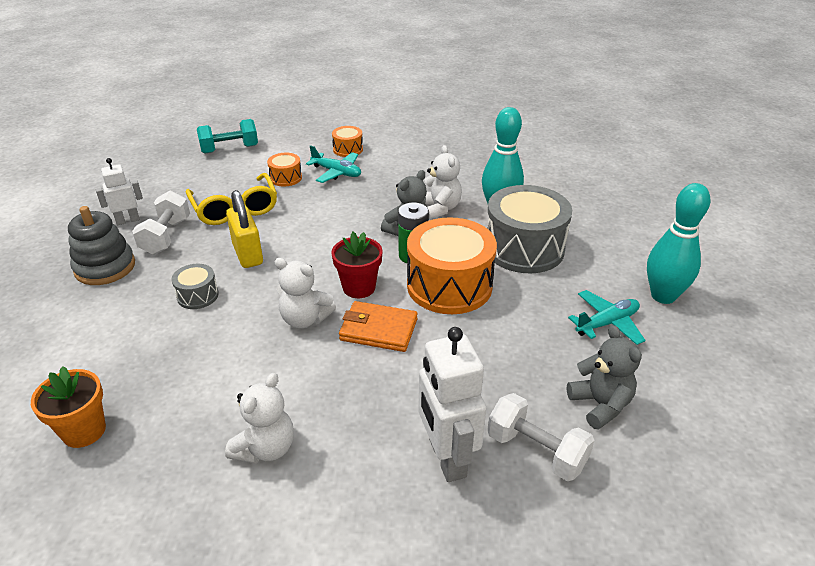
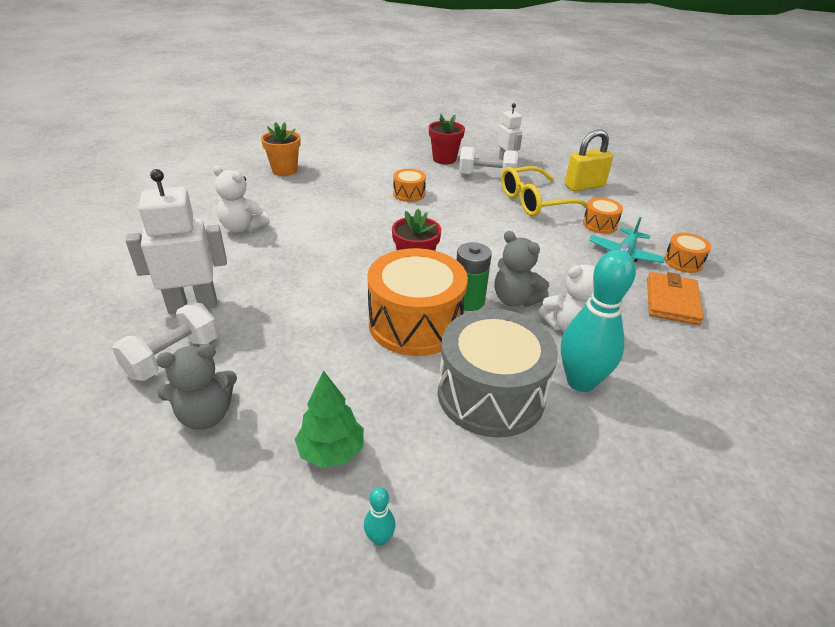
camera: 90 degrees right, 0 degrees up
grey stacking toy [68,206,135,285] -> red flower pot [429,114,465,165]
grey drum [172,264,219,309] -> orange drum [393,169,426,202]
turquoise dumbbell [197,119,258,154] -> none
yellow padlock [226,190,263,268] -> yellow padlock moved to [565,129,613,192]
white teddy bear [274,258,336,329] -> none
orange wallet [339,301,418,352] -> orange wallet moved to [647,272,704,325]
turquoise plane [568,290,645,345] -> green tree [295,370,364,468]
turquoise bowling pin [647,183,710,304] -> turquoise bowling pin [364,487,395,546], size x0.41

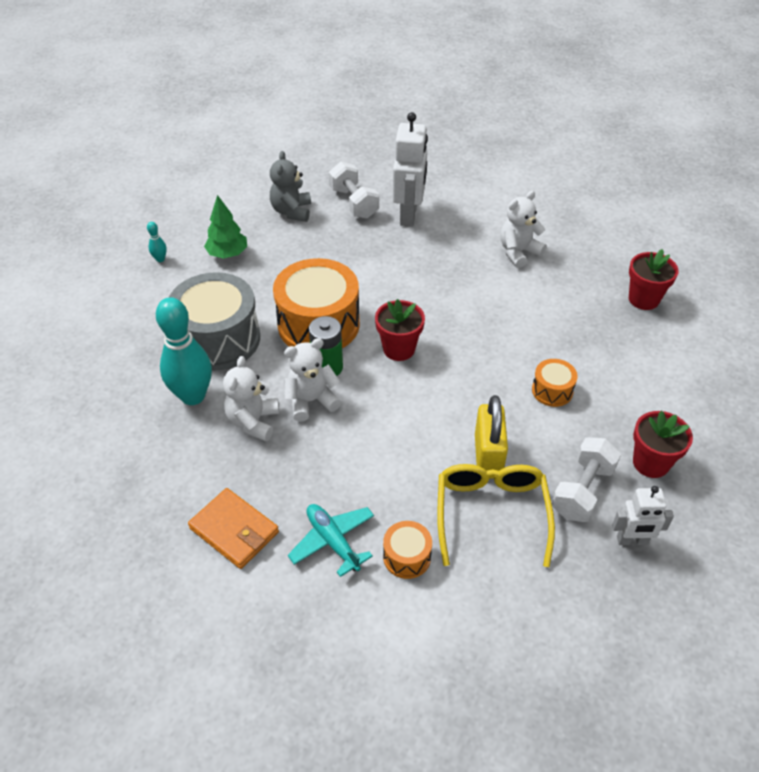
camera: 115 degrees right, 10 degrees up
orange flower pot [261,122,301,176] -> red flower pot [629,249,678,310]
grey teddy bear [495,231,549,307] -> white teddy bear [284,338,341,422]
yellow padlock [565,129,613,192] -> yellow padlock moved to [475,395,508,479]
orange drum [665,233,711,273] -> none

